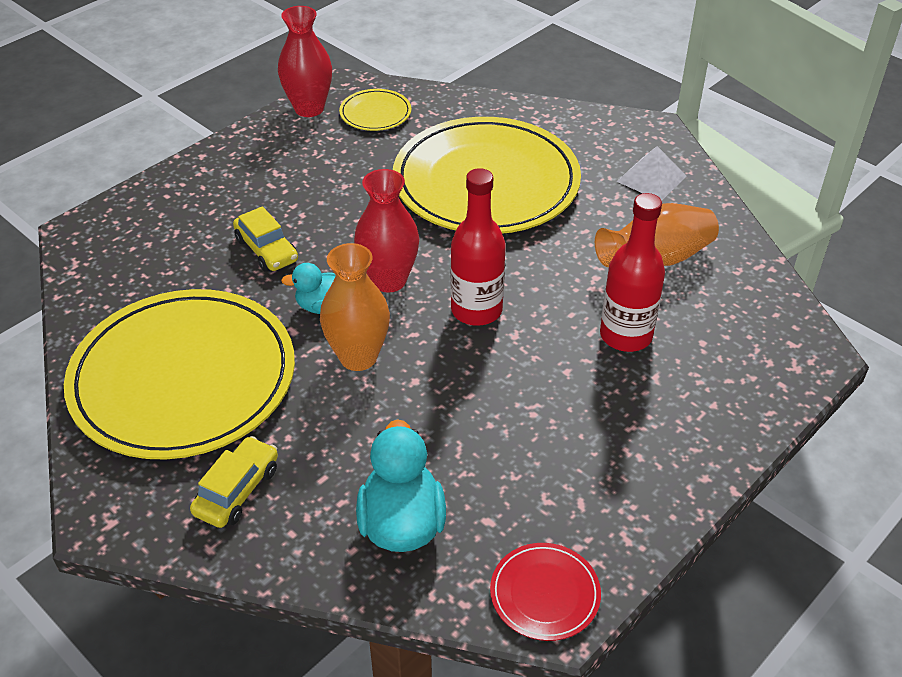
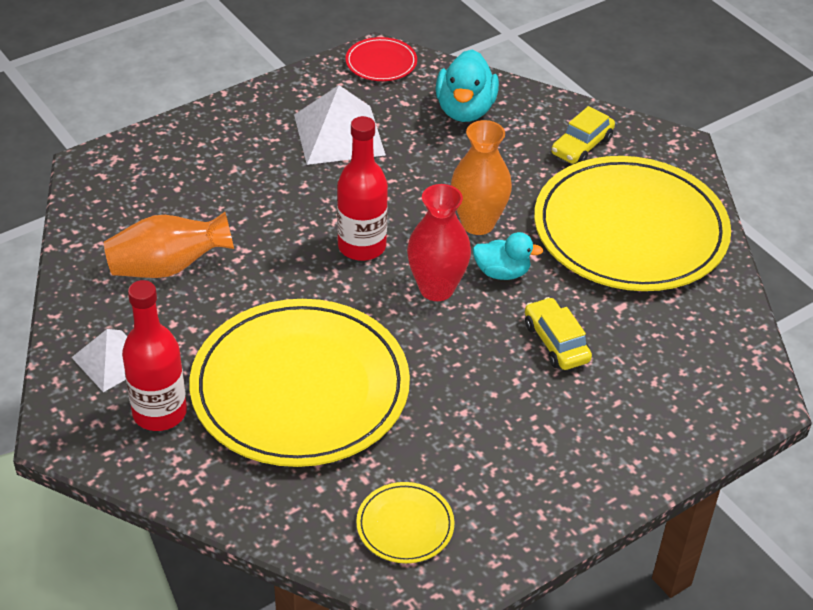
camera: 170 degrees left, 0 degrees up
red vase [278,6,332,117] -> none
red bottle [600,193,665,352] -> red bottle moved to [122,280,187,431]
none -> white pyramid [294,85,386,165]

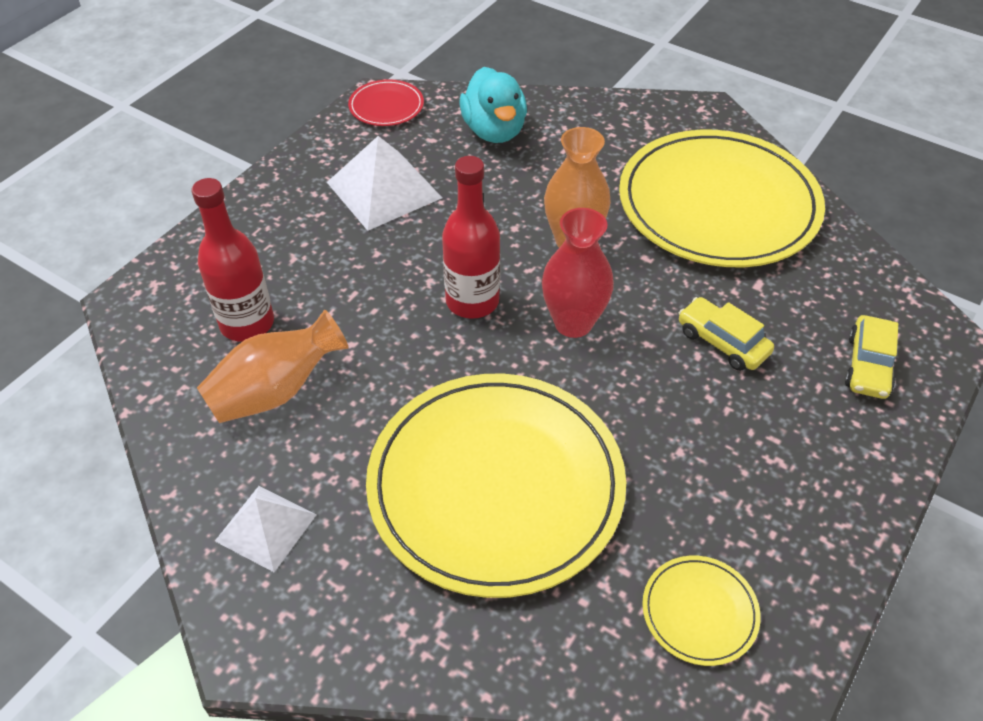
camera: 20 degrees left, 5 degrees up
red bottle [122,280,187,431] -> red bottle moved to [192,178,274,342]
turquoise duck [473,232,543,280] -> none
yellow car [551,106,615,164] -> yellow car moved to [845,315,898,399]

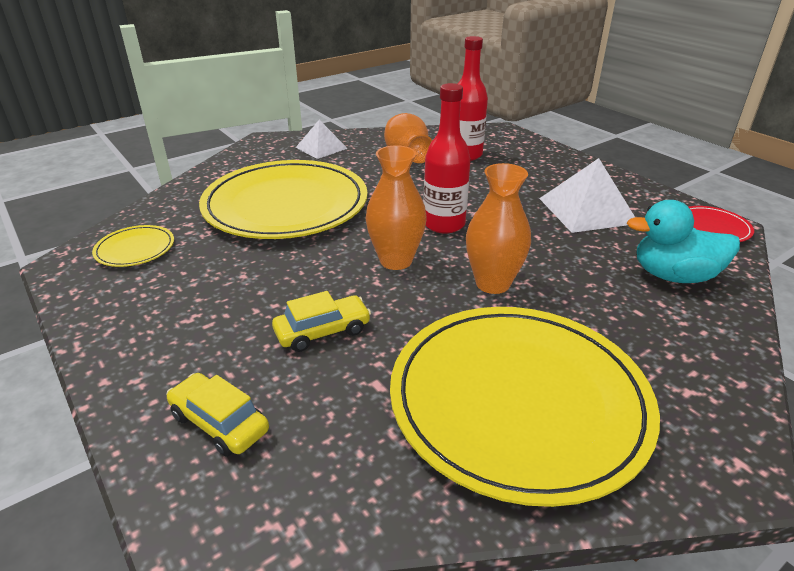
camera: 110 degrees right, 15 degrees down
red vase [542,208,614,338] -> orange vase [365,145,427,270]

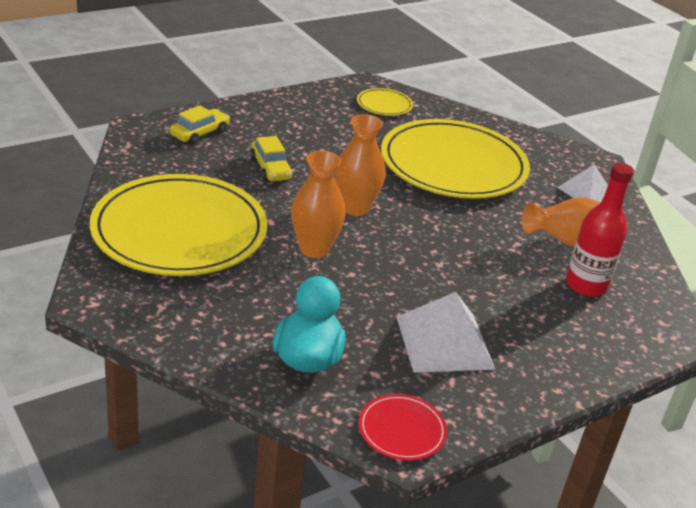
camera: 90 degrees right, 0 degrees up
red bottle [423,83,471,233] -> none

